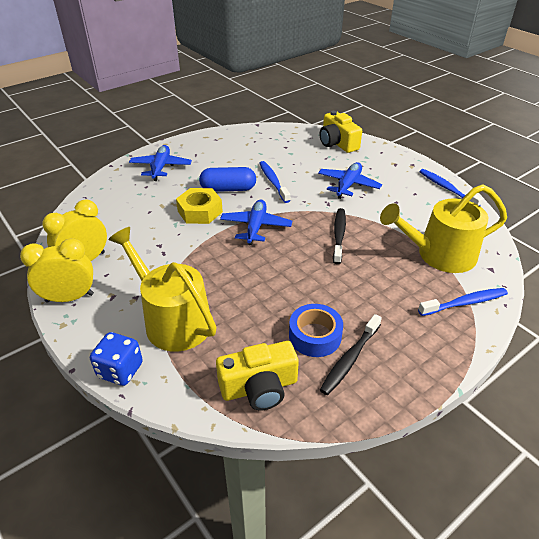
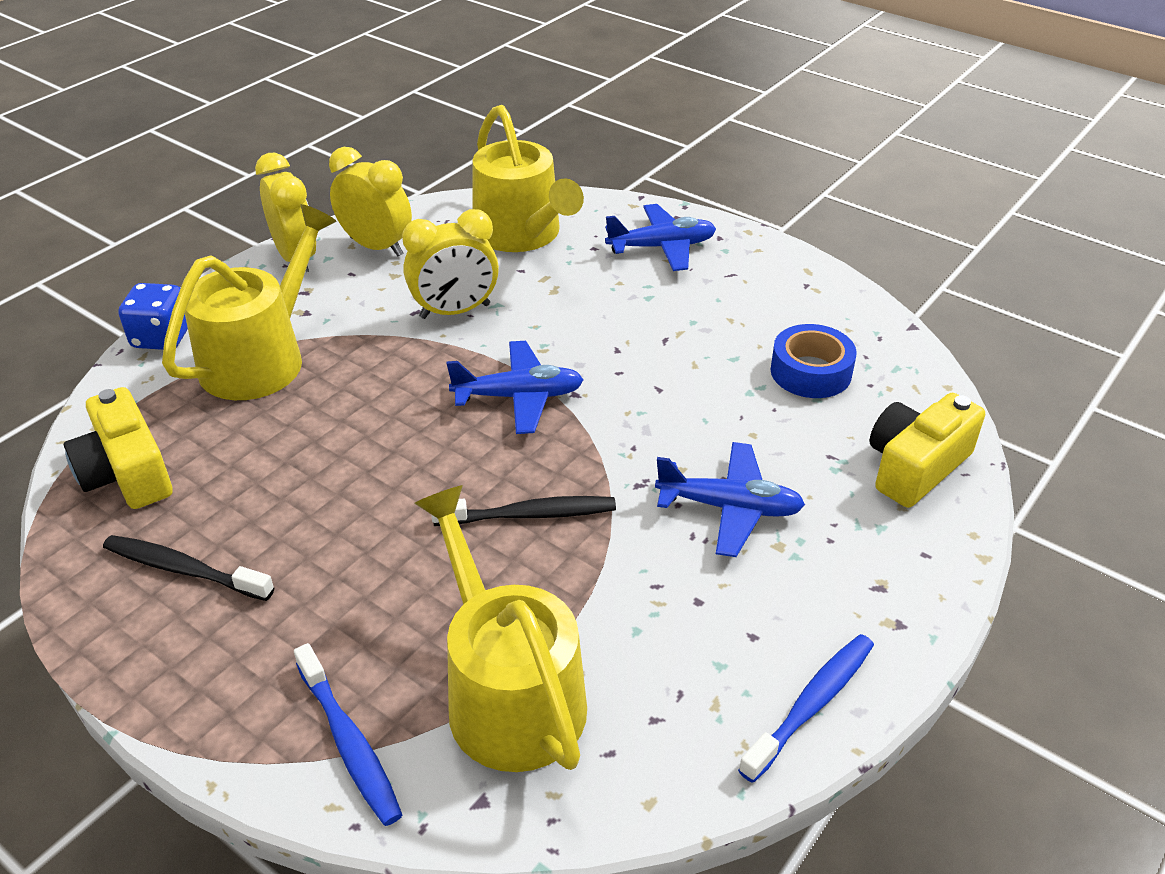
camera: 75 degrees right, 0 degrees up
yellow nut [176,188,223,224] -> none
blue capsule [199,167,256,192] -> none
blue toothbrush [259,161,290,203] -> none
blue tape [289,304,343,357] -> blue tape moved to [771,324,857,398]
none -> yellow clock [402,209,499,319]
none -> yellow watering can [472,105,584,252]

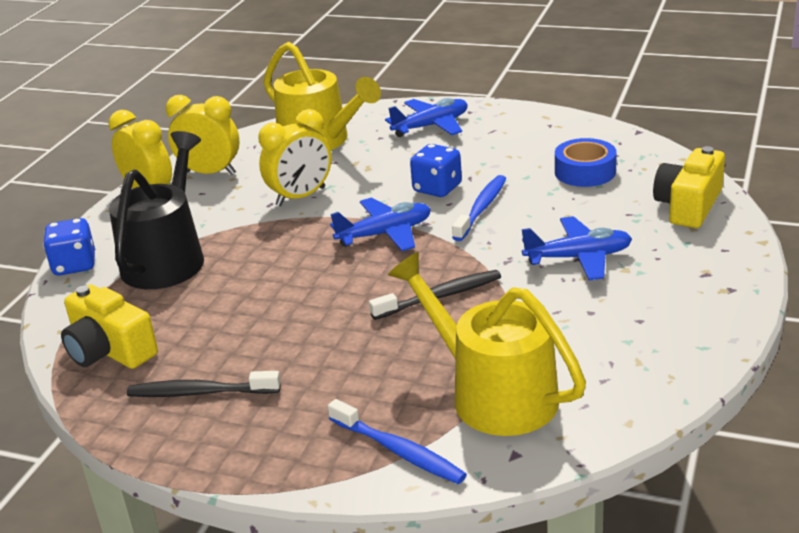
camera: 15 degrees left, 10 degrees down
yellow watering can [162,204,336,400] -> black watering can [109,131,204,289]
blue toothbrush [738,634,874,783] -> blue toothbrush moved to [452,175,507,241]
none -> blue dice [410,144,462,197]

